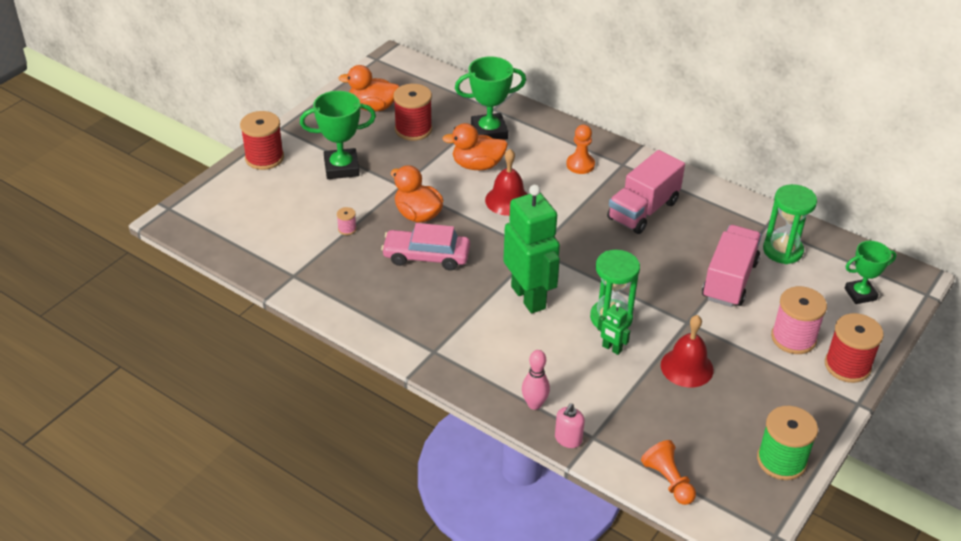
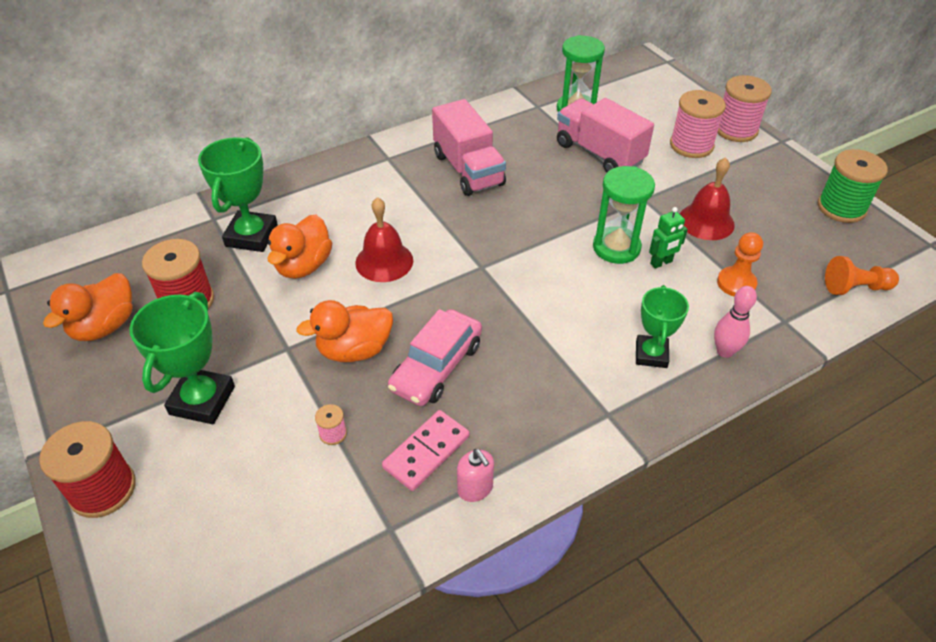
camera: 65 degrees left, 5 degrees up
green robot [503,185,560,313] -> none
pink soap dispenser [555,404,585,448] -> pink soap dispenser moved to [457,449,494,502]
orange pawn [566,124,595,174] -> orange pawn moved to [717,232,763,297]
red spool [825,313,884,383] -> pink spool [717,75,772,142]
green trophy [845,241,897,304] -> green trophy moved to [636,285,689,368]
none -> pink domino [382,410,470,491]

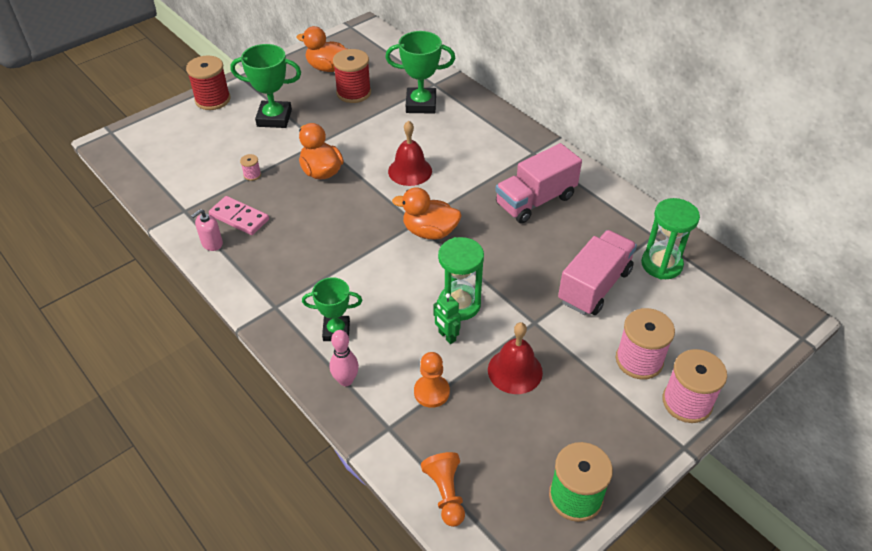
camera: 80 degrees right, 0 degrees up
orange duck [267,215,332,279] -> orange duck moved to [392,187,461,240]
pink car [388,309,482,406] -> none

